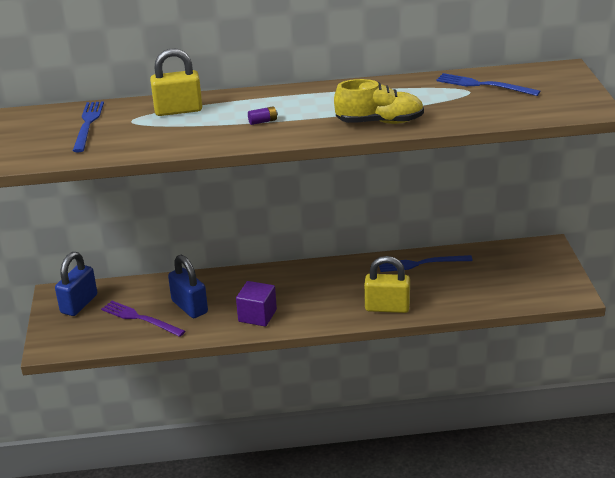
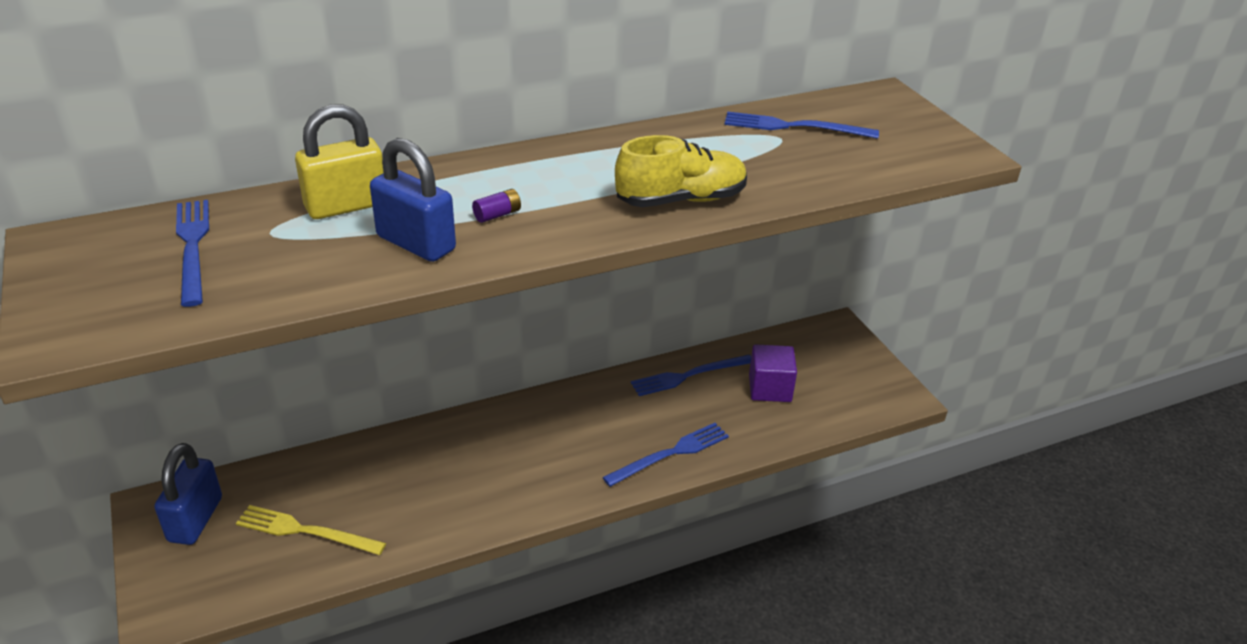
camera: 20 degrees left, 5 degrees up
purple fork [101,301,185,337] -> yellow fork [236,505,386,555]
blue padlock [168,255,208,318] -> blue padlock moved to [370,138,456,262]
purple cube [236,281,277,326] -> purple cube moved to [749,344,797,402]
yellow padlock [364,256,410,313] -> blue fork [602,423,729,487]

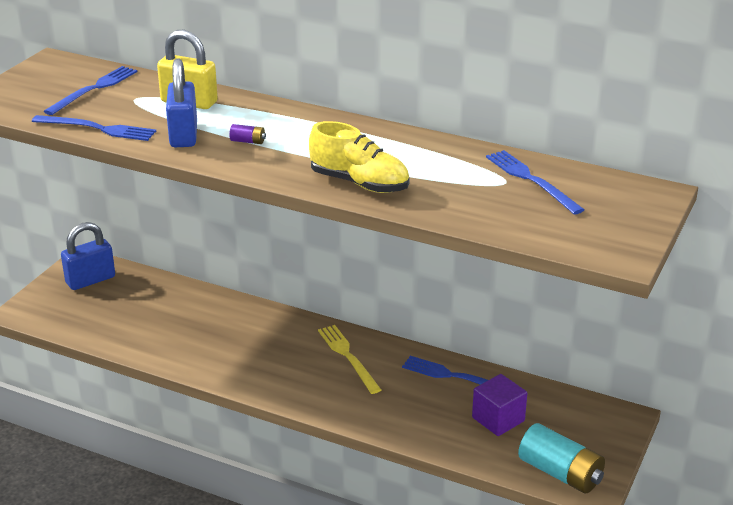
camera: 50 degrees right, 5 degrees down
yellow fork [236,505,386,555] -> yellow fork moved to [318,325,381,394]
blue fork [602,423,729,487] -> blue fork moved to [32,115,156,141]
none -> turquoise battery [518,423,605,494]

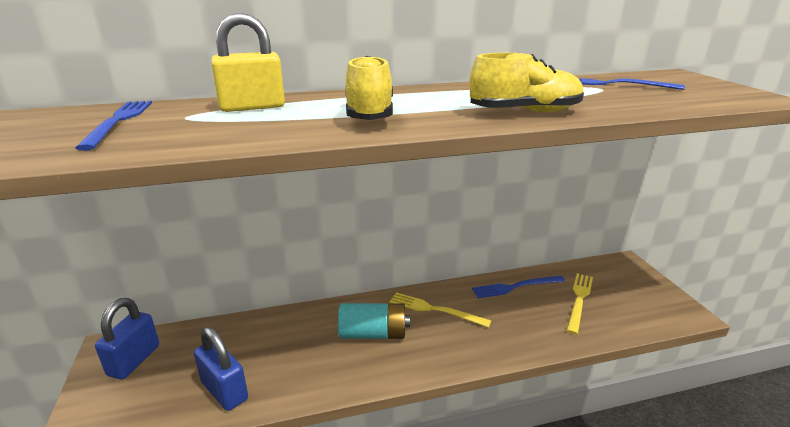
camera: 40 degrees left, 5 degrees down
blue fork [32,115,156,141] -> none
blue padlock [166,58,197,147] -> blue padlock moved to [194,327,248,411]
purple battery [229,124,266,144] -> yellow shoe [345,56,393,120]
purple cube [472,374,527,436] -> yellow fork [566,273,593,335]
turquoise battery [518,423,605,494] -> turquoise battery moved to [338,303,410,339]

